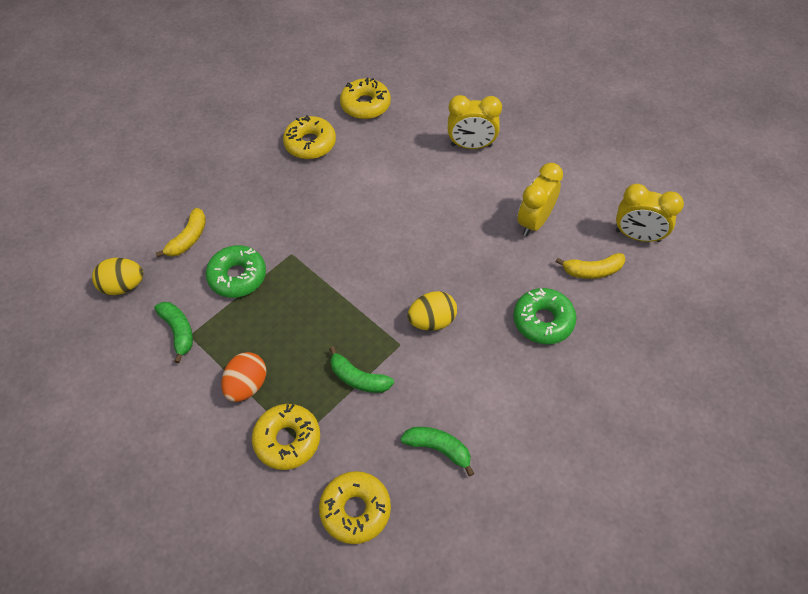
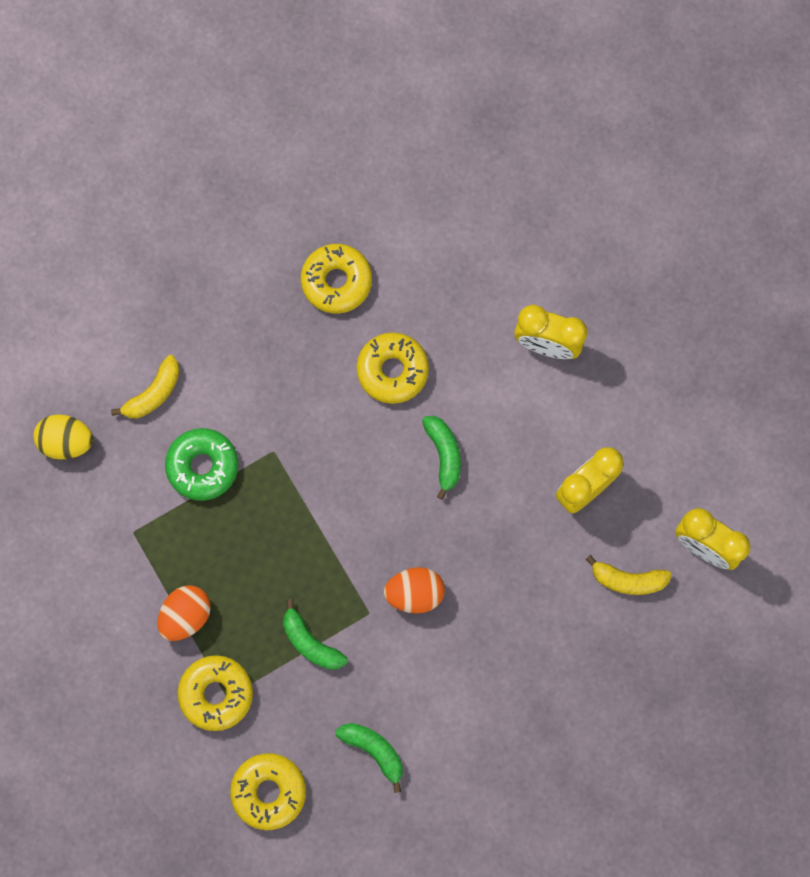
camera: 15 degrees right, 20 degrees up
green banana [154,302,193,363] -> green banana moved to [422,416,461,500]
yellow donut [340,78,391,119] -> yellow donut moved to [357,332,429,404]
yellow egg [407,291,457,331] -> orange egg [384,567,445,613]
green donut [513,288,576,344] -> none

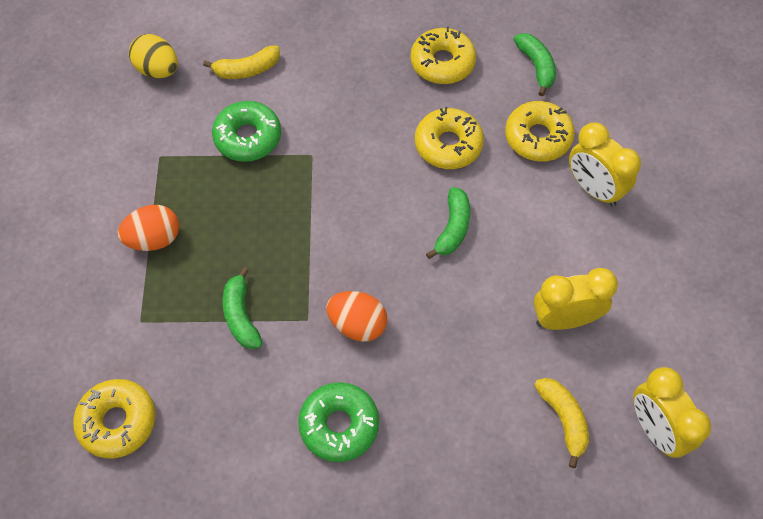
camera: 30 degrees right, 15 degrees down
yellow donut [178,655,253,731] -> yellow donut moved to [505,101,575,162]
green banana [336,723,403,793] -> green banana moved to [513,33,556,96]
yellow banana [586,555,672,595] -> yellow banana turned 150 degrees counterclockwise [534,378,589,468]
none -> green donut [298,382,379,462]

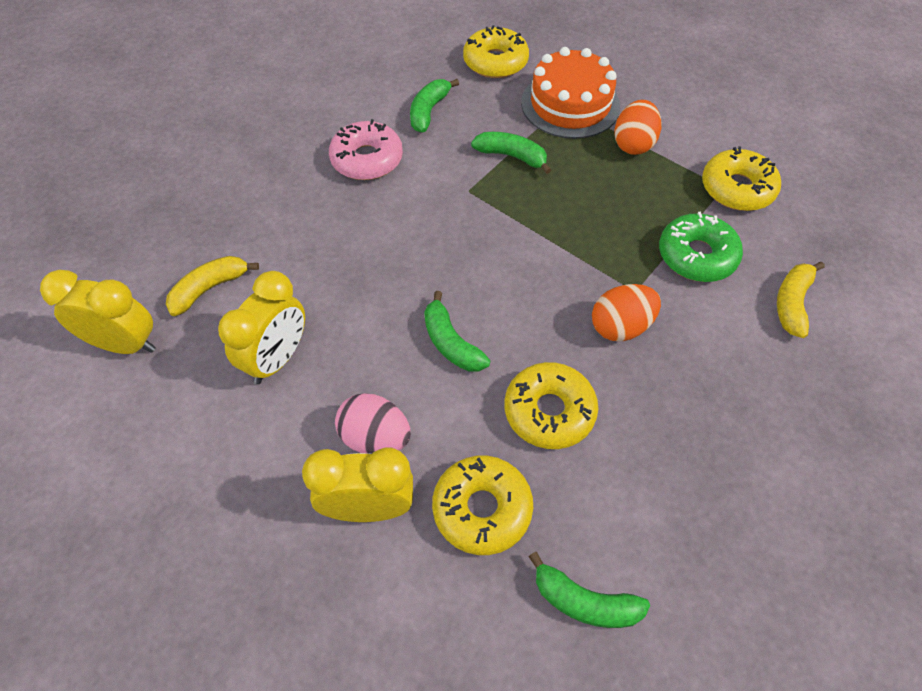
camera: 130 degrees right, 5 degrees down
yellow egg [129,34,178,78] -> none
green donut [298,382,379,462] -> pink donut [329,119,403,180]
orange egg [326,291,387,342] -> orange egg moved to [592,284,661,341]
yellow donut [411,27,476,84] -> yellow donut moved to [702,146,781,211]
yellow banana [534,378,589,468] -> yellow banana turned 120 degrees clockwise [166,256,259,316]
none -> pink egg [335,393,411,454]
none -> green banana [410,79,459,132]
none -> orange cake [521,47,620,139]

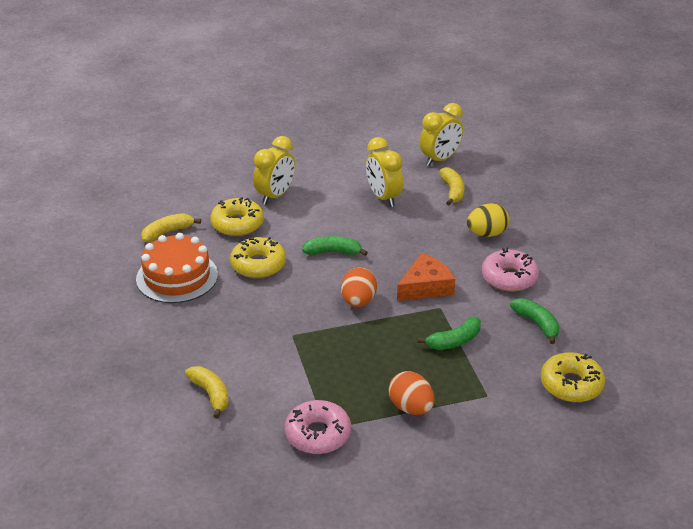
camera: 125 degrees right, 20 degrees down
pink egg [335,393,411,454] -> none
orange cake [521,47,620,139] -> orange cake moved to [136,233,218,303]
green banana [529,552,650,628] -> yellow banana [141,213,201,242]
orange egg [592,284,661,341] -> orange egg moved to [341,267,377,307]
green donut [659,212,743,282] -> none
yellow donut [702,146,781,211] -> pink donut [284,400,351,454]
none -> orange cheese [397,253,455,301]
none -> yellow egg [467,203,509,237]

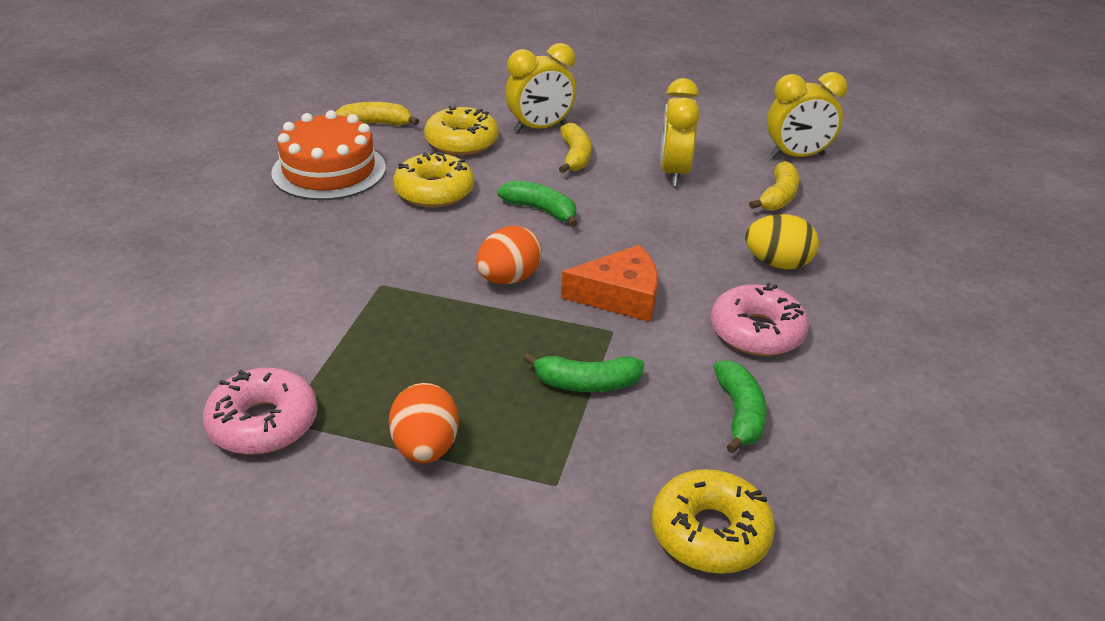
camera: 30 degrees right, 0 degrees up
yellow banana [185,366,229,418] -> yellow banana moved to [559,123,592,173]

